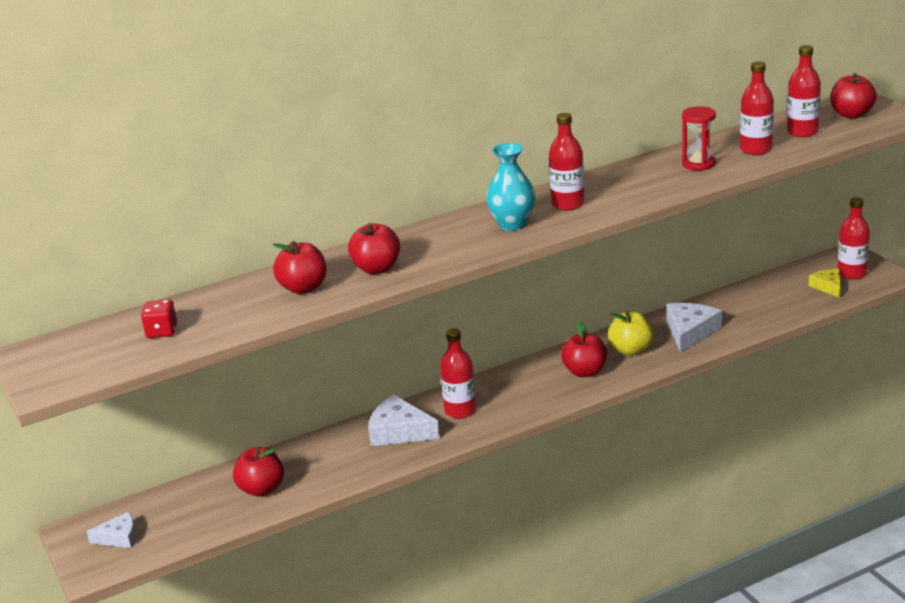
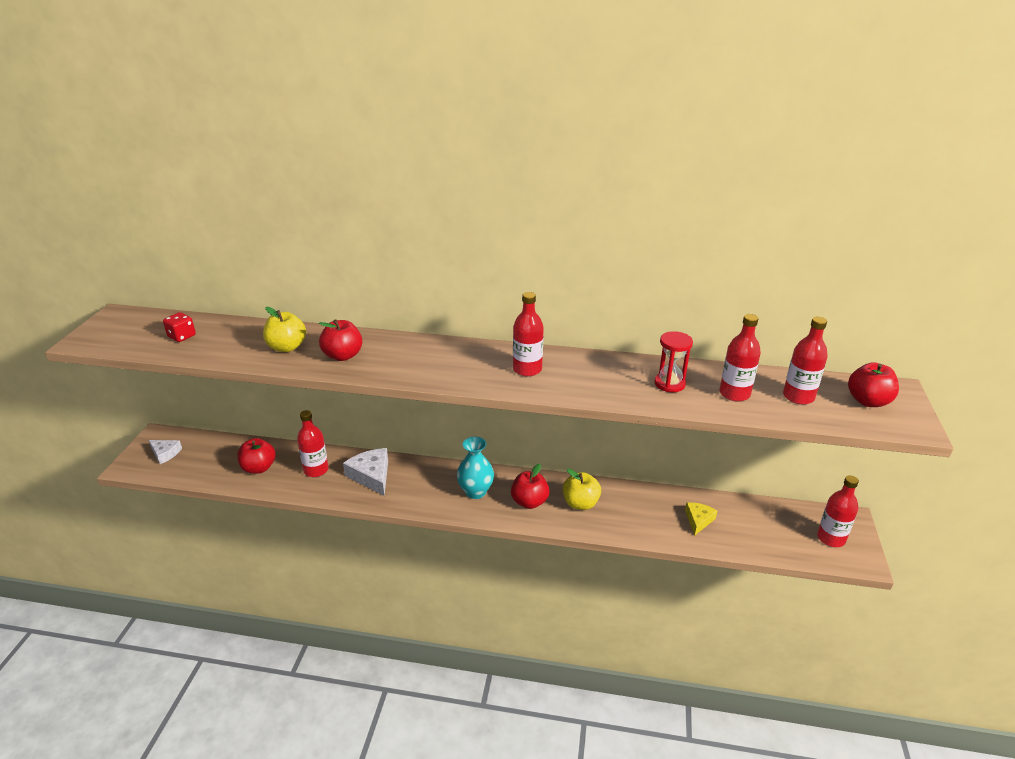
camera: 35 degrees right, 5 degrees up
red apple [273,241,326,294] -> yellow apple [263,307,306,352]
red bottle [440,328,476,419] -> red bottle moved to [297,410,329,477]
turquoise vase [486,143,535,231] -> turquoise vase moved to [457,436,494,499]
white cheese [667,303,722,353] -> none
yellow cheese [808,269,841,298] -> yellow cheese moved to [685,502,717,535]

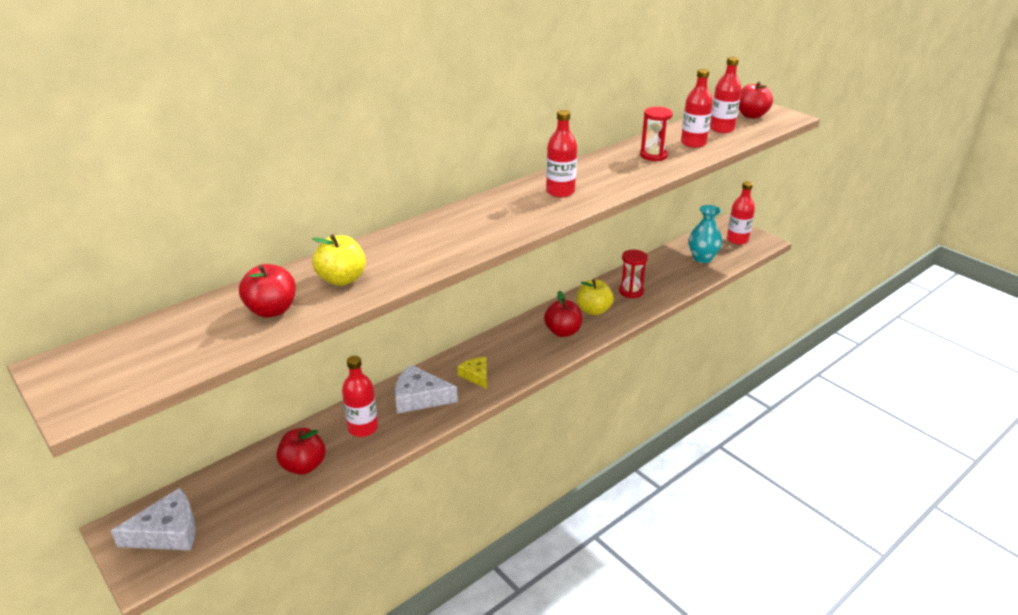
camera: 50 degrees left, 0 degrees up
white cheese [149,440,182,464] -> white cheese [111,488,196,551], size x1.61
red dice [163,312,196,342] -> none
red apple [319,319,362,361] -> red apple moved to [239,264,296,318]
turquoise vase [457,436,494,499] -> turquoise vase moved to [689,205,722,263]
yellow cheese [685,502,717,535] -> yellow cheese moved to [457,357,487,389]
none -> red hourglass [619,250,648,298]

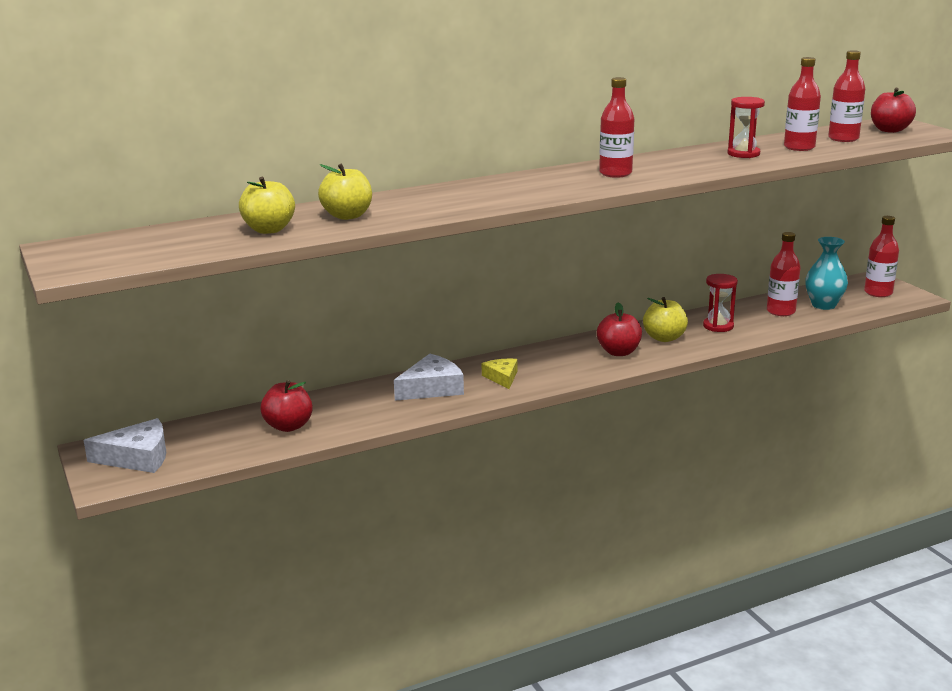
camera: 15 degrees right, 10 degrees down
red apple [239,264,296,318] -> yellow apple [239,177,295,234]
red bottle [342,356,378,437] -> red bottle moved to [767,232,801,316]
white cheese [395,364,458,414] -> white cheese turned 120 degrees clockwise [394,354,464,401]

